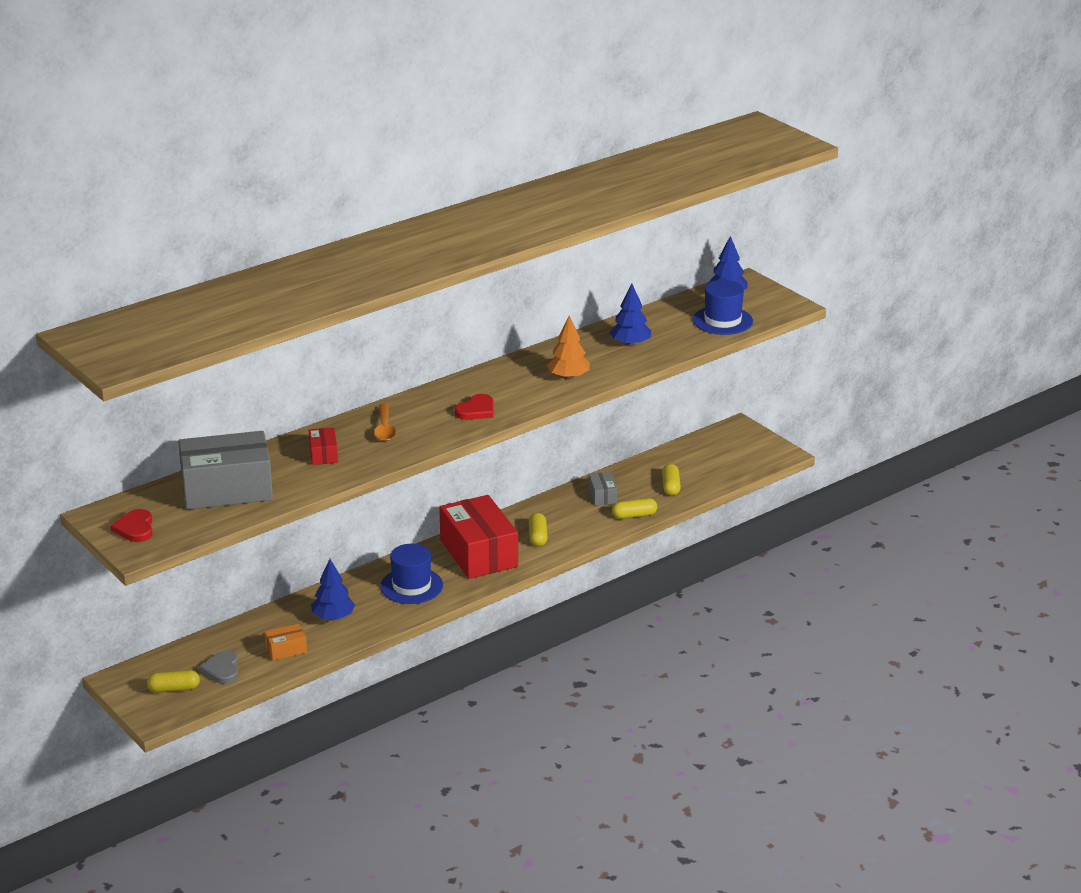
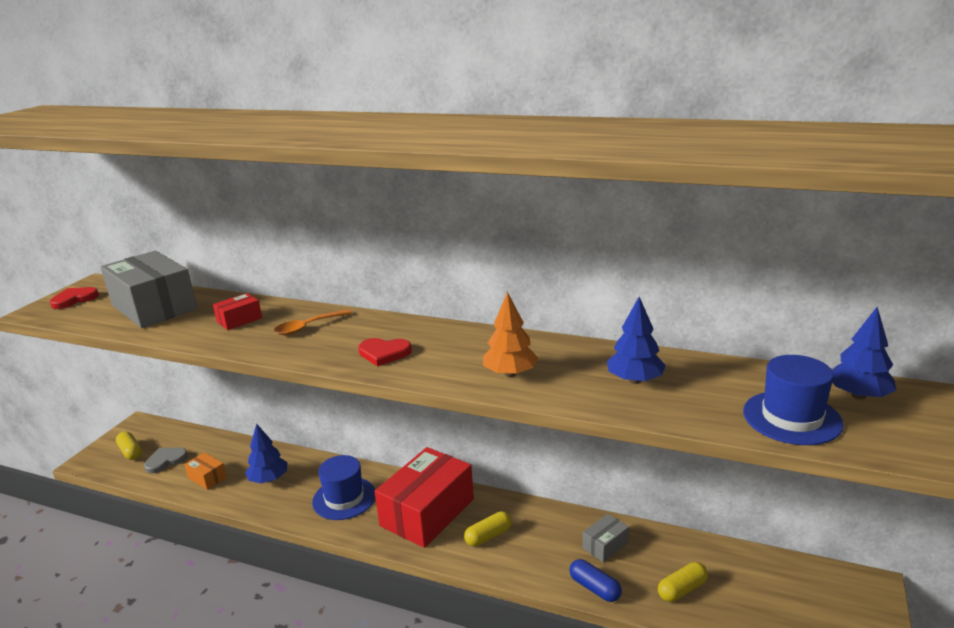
camera: 60 degrees right, 5 degrees down
yellow capsule [612,498,657,519] -> blue capsule [569,559,622,602]

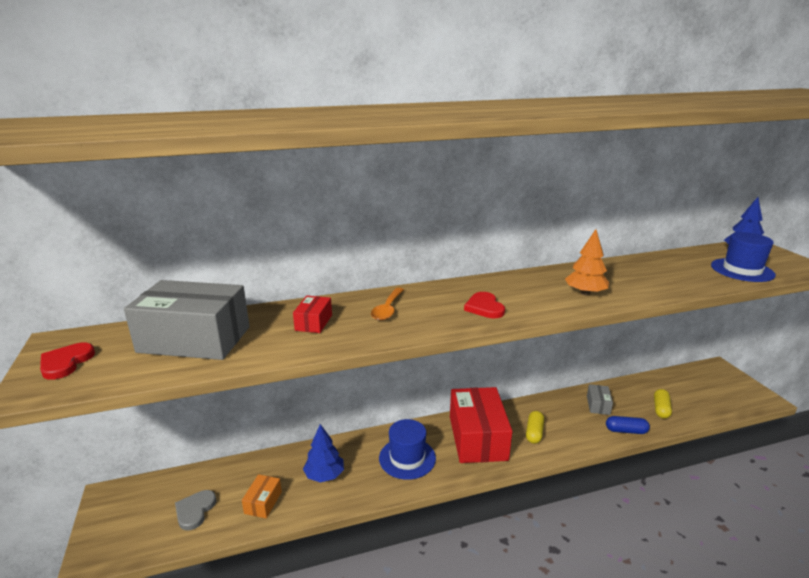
camera: 40 degrees left, 0 degrees up
yellow capsule [116,431,142,460] -> none
orange box [184,453,227,490] -> orange box turned 75 degrees counterclockwise [242,474,282,518]
red heart [358,338,412,366] -> red heart turned 105 degrees clockwise [464,292,505,318]
blue tree [607,297,666,384] -> none

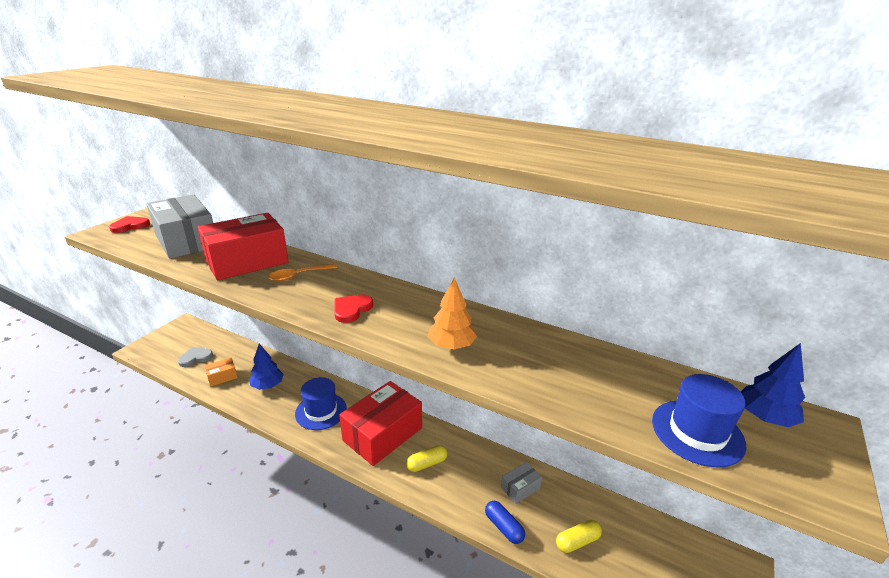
camera: 45 degrees right, 5 degrees up
red box [293,296,332,333] -> red box [197,213,289,280], size x2.27

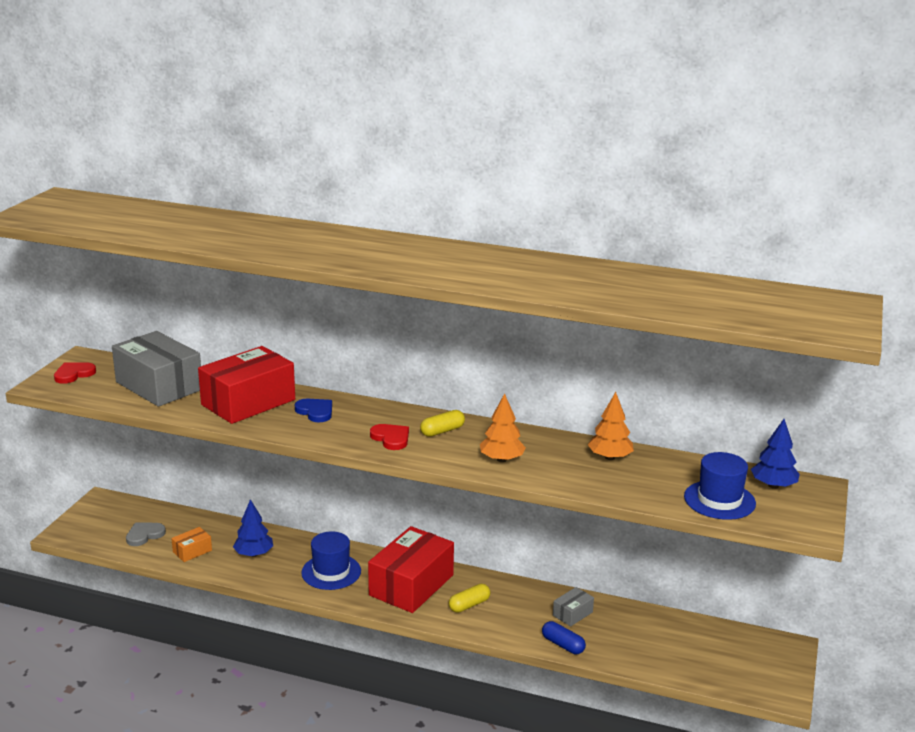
camera: 10 degrees left, 5 degrees down
orange spoon [268,264,337,281] -> blue heart [295,399,332,423]
red heart [334,294,373,323] -> red heart turned 120 degrees clockwise [370,424,409,450]
yellow capsule [556,520,602,553] -> yellow capsule moved to [420,410,465,437]
none -> orange tree [588,392,634,460]

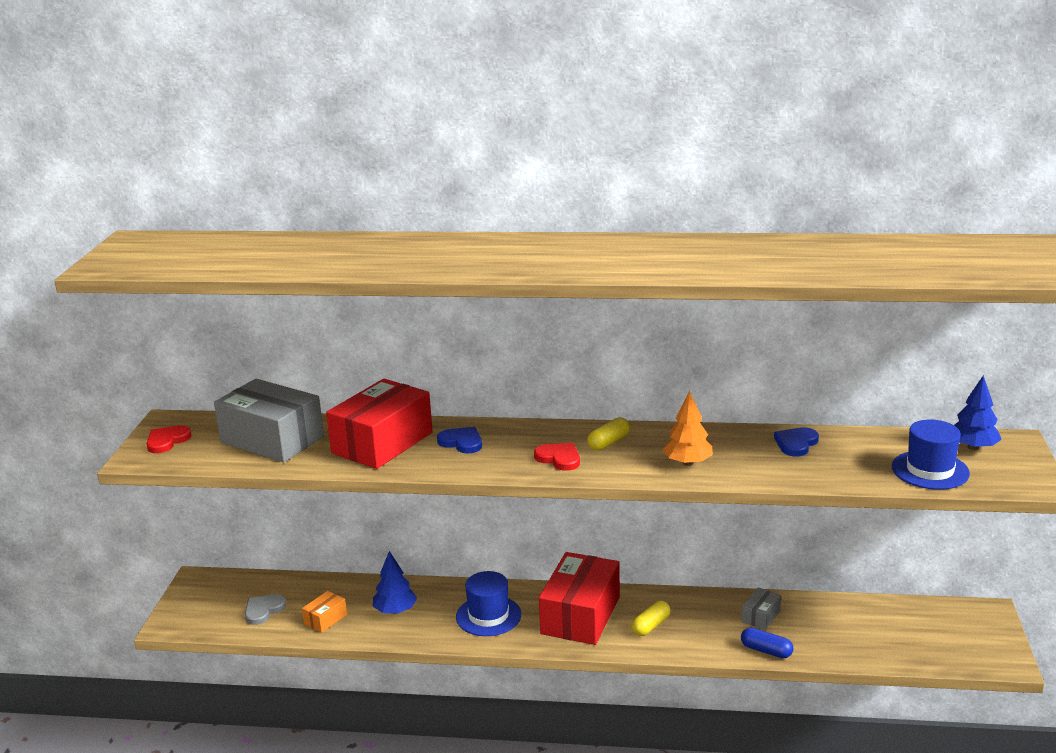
camera: 10 degrees left, 0 degrees up
orange tree [588,392,634,460] -> blue heart [774,427,819,457]

